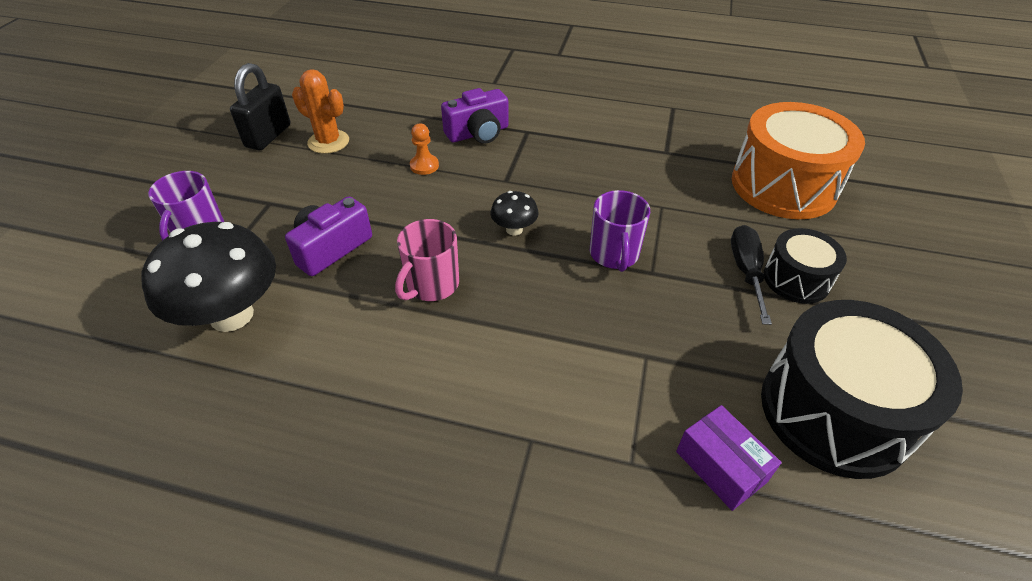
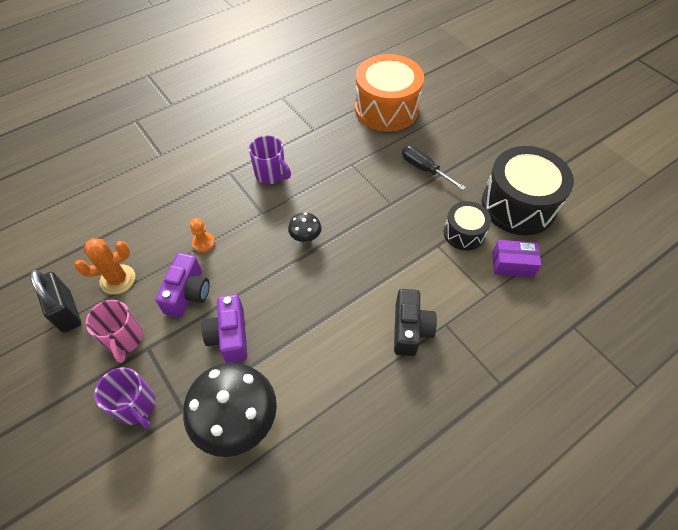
camera: 50 degrees left, 10 degrees up
pink mug [395,219,459,301] -> pink mug moved to [86,300,143,363]
purple camera [441,88,508,144] -> purple camera moved to [156,253,210,318]
purple mug [590,190,650,272] -> purple mug moved to [249,136,291,184]
black drum [763,228,847,304] -> black drum moved to [444,201,491,250]
none -> black camera [394,289,437,356]

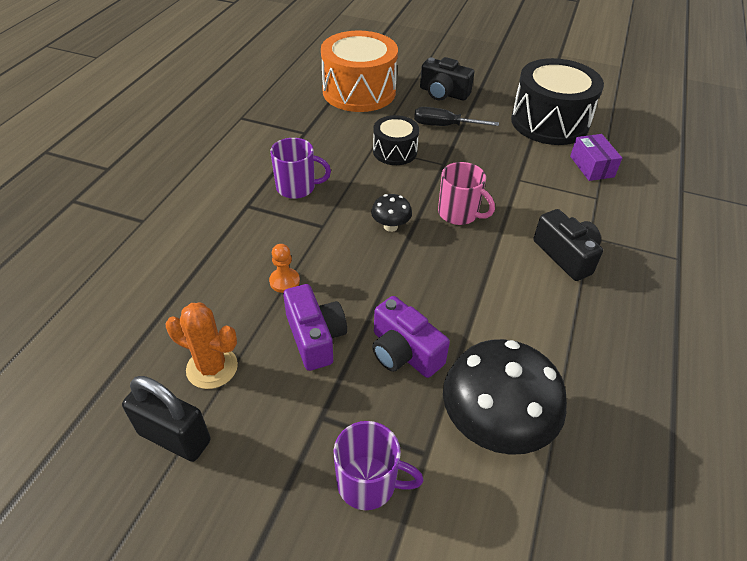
camera: 35 degrees left, 10 degrees down
orange cactus [74,239,135,295] -> orange cactus turned 75 degrees clockwise [166,303,238,389]
pink mug [86,300,143,363] -> pink mug moved to [438,162,495,225]
black drum [444,201,491,250] -> black drum moved to [373,115,419,165]
purple box [492,240,541,277] -> purple box turned 75 degrees counterclockwise [570,134,622,181]
none -> black camera [420,57,474,101]

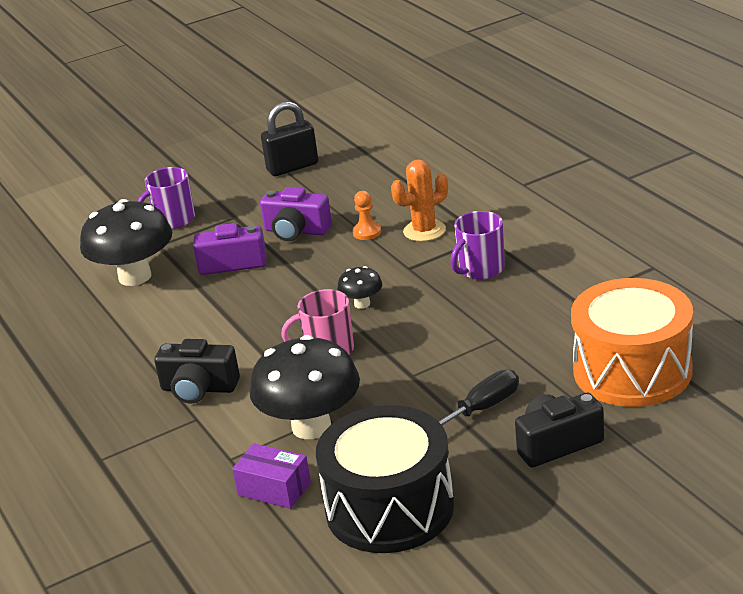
camera: 135 degrees right, 15 degrees down
orange cactus [166,303,238,389] -> orange cactus moved to [391,159,448,242]
black drum [373,115,419,165] -> none
none -> black mushroom [249,335,360,439]

